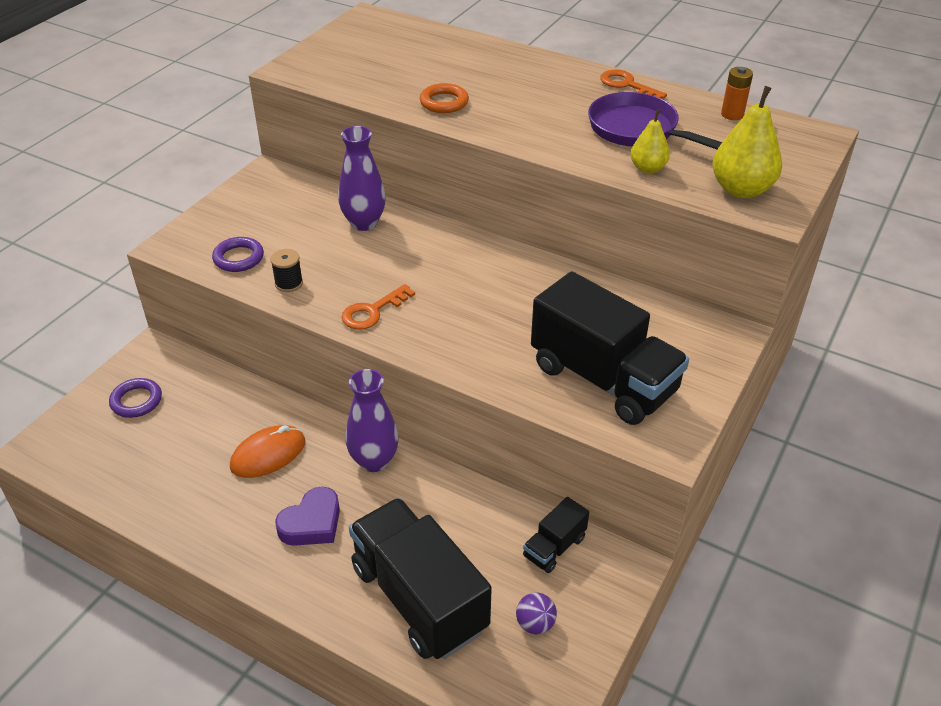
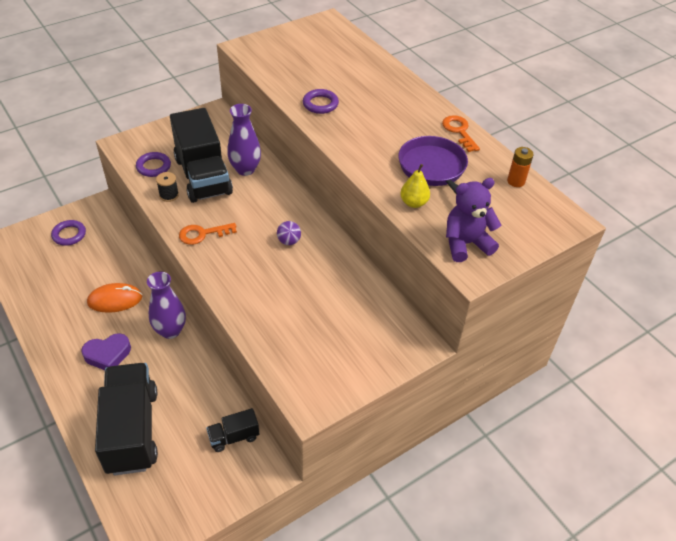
camera: 25 degrees right, 5 degrees up
orange ring [420,83,469,113] -> purple ring [303,89,339,114]
purple ball [516,593,557,634] -> purple ball moved to [277,221,301,245]
black truck [531,271,689,425] -> black truck moved to [170,108,233,203]
yellow pear [713,86,782,198] -> purple teddy bear [446,178,501,262]

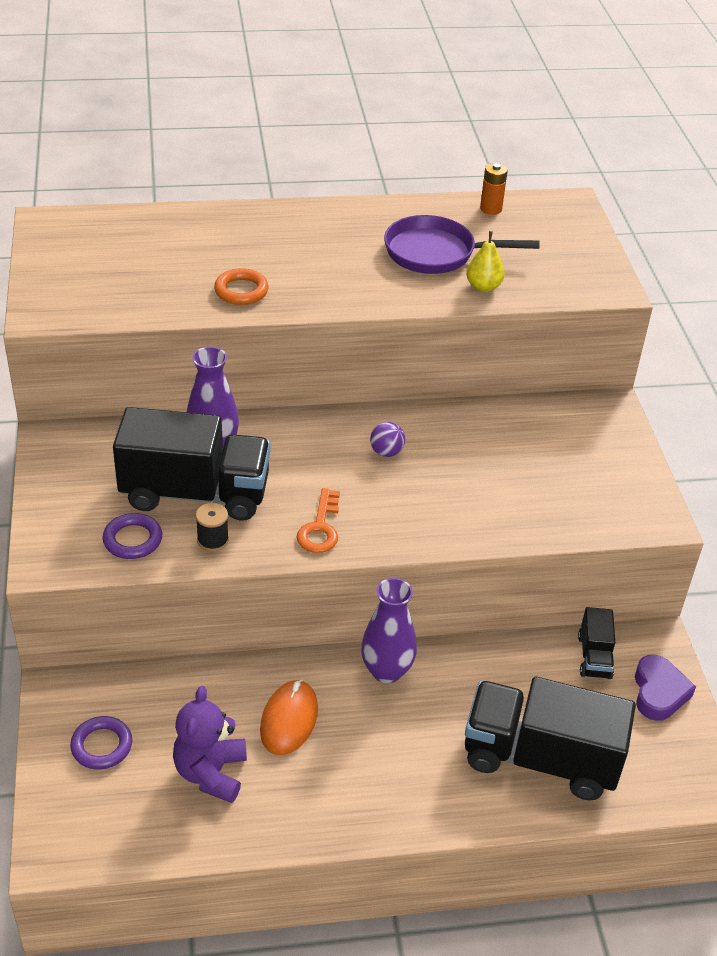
camera: 65 degrees left, 5 degrees down
purple heart [81,333,131,370] -> purple heart moved to [635,655,696,721]
purple ring [303,89,339,114] -> orange ring [214,268,269,305]
orange key [442,115,480,152] -> none
purple teddy bear [446,178,501,262] -> purple teddy bear moved to [173,686,247,803]

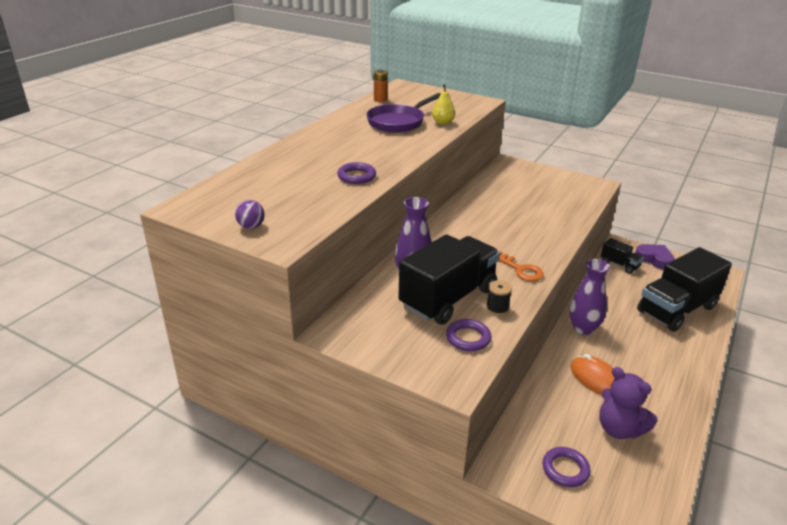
camera: 50 degrees left, 10 degrees down
orange ring [214,268,269,305] -> purple ring [337,162,376,184]
purple ball [370,422,405,457] -> purple ball moved to [235,200,265,229]

